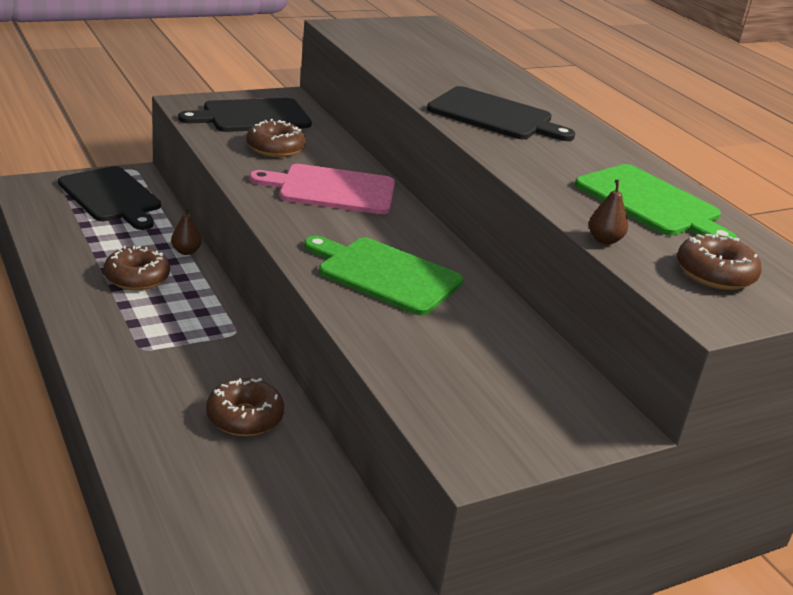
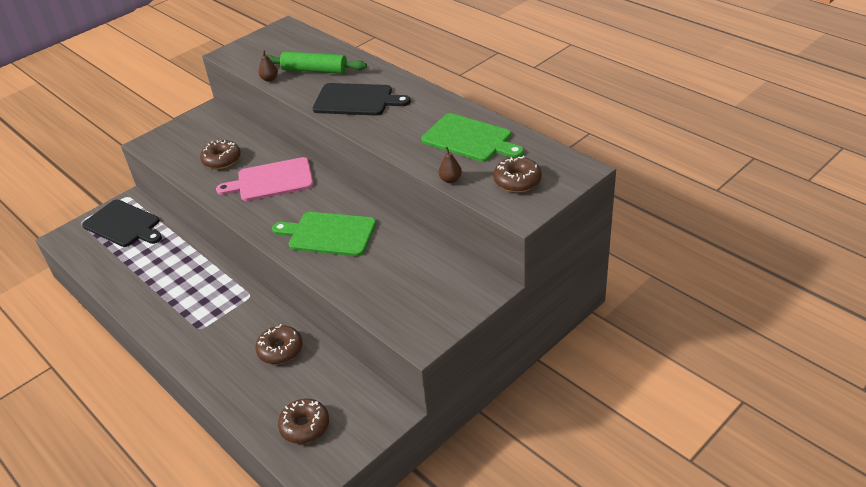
camera: 10 degrees left, 10 degrees up
brown donut [104,246,170,290] -> brown donut moved to [278,399,329,444]
brown pear [171,207,202,255] -> brown pear moved to [258,50,278,82]
black cutting board [178,98,312,132] -> none
none -> green rolling pin [267,52,367,74]

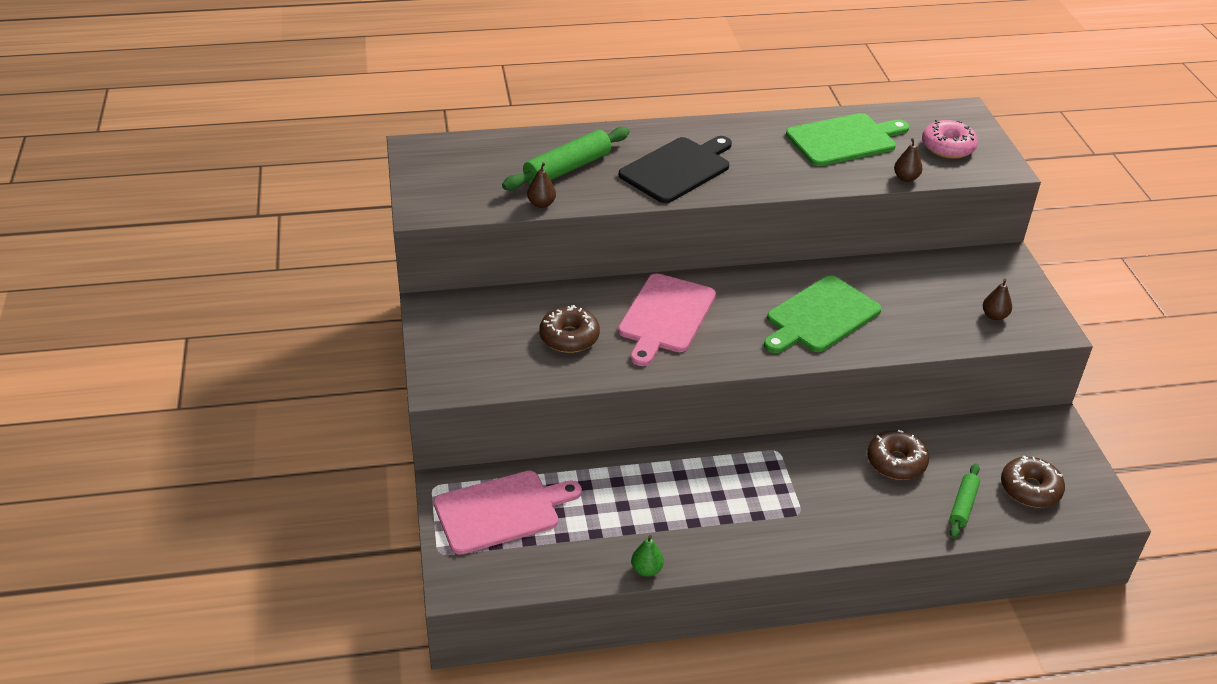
camera: 60 degrees left, 0 degrees up
black cutting board [82,200,162,247] -> pink cutting board [434,471,582,555]
brown donut [493,156,542,192] -> pink donut [922,120,978,159]
none -> green pear [631,535,664,577]
none -> green rolling pin [950,463,980,538]
none -> brown pear [983,279,1012,320]

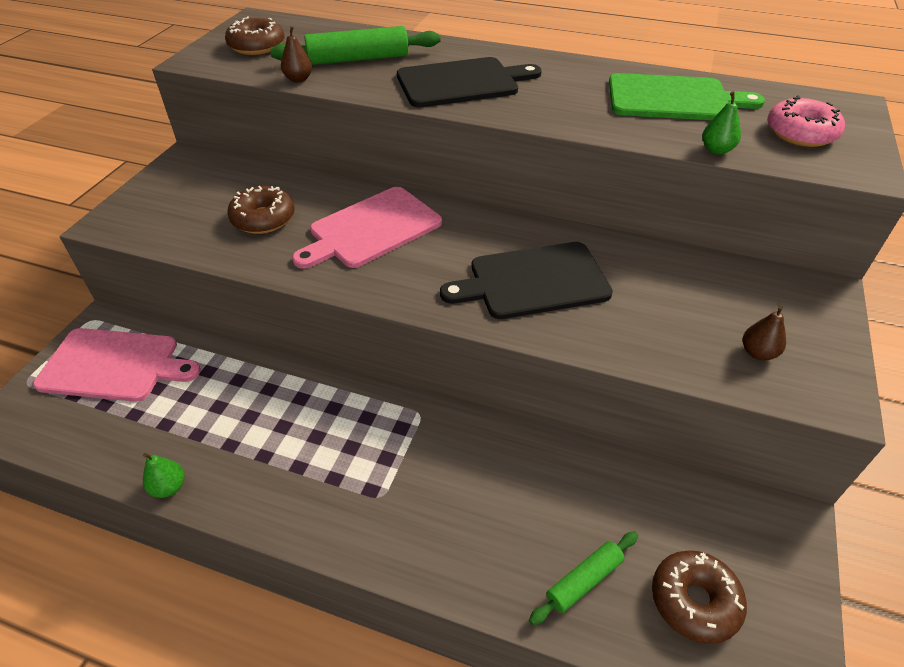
camera: 30 degrees right, 5 degrees up
green cutting board [764,275,882,353] -> black cutting board [440,242,613,319]
brown donut [867,430,929,480] -> brown donut moved to [225,16,285,55]
brown pear [894,138,923,182] -> green pear [702,91,741,155]

